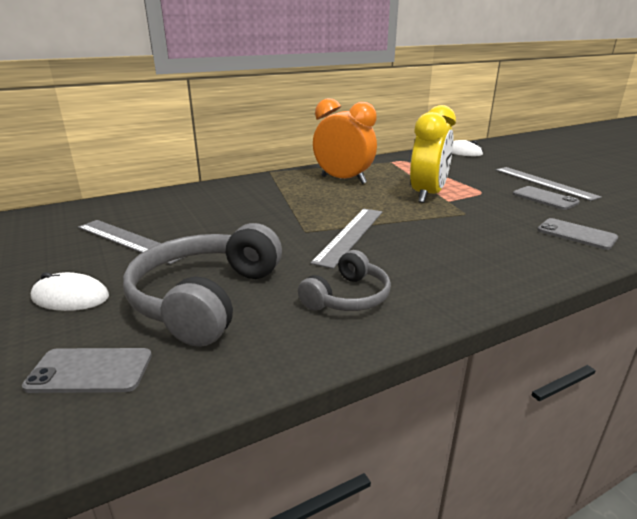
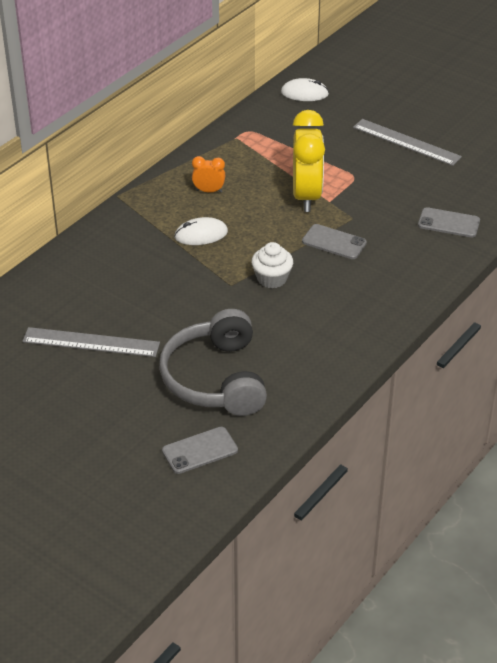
camera: 25 degrees left, 15 degrees up
white mouse [31,272,109,311] -> white mouse moved to [174,217,228,245]
grey headphones [298,250,391,311] -> none
grey ruler [310,209,383,269] -> white cupcake [251,242,293,288]
orange clock [313,98,377,184] -> orange clock [192,156,225,193], size x0.47
grey phone [513,186,580,210] -> grey phone moved to [302,224,367,259]

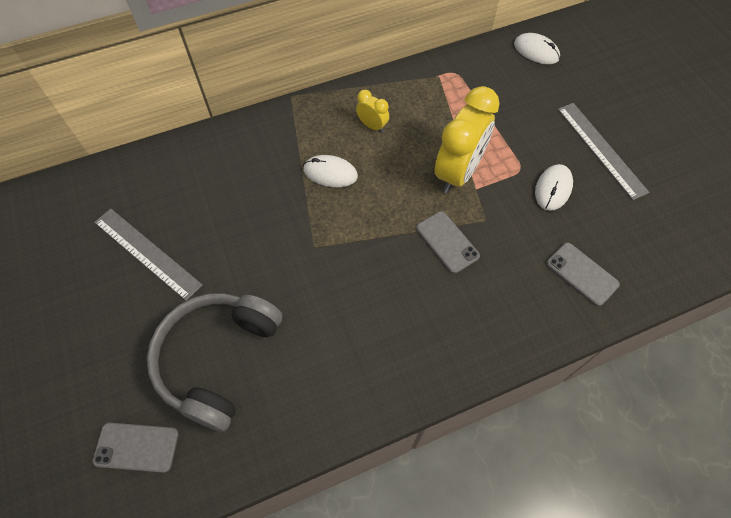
camera: 30 degrees right, 20 degrees up
orange clock [192,156,225,193] -> yellow clock [356,90,389,132]
white cupcake [251,242,293,288] -> none
none -> white mouse [535,164,573,211]

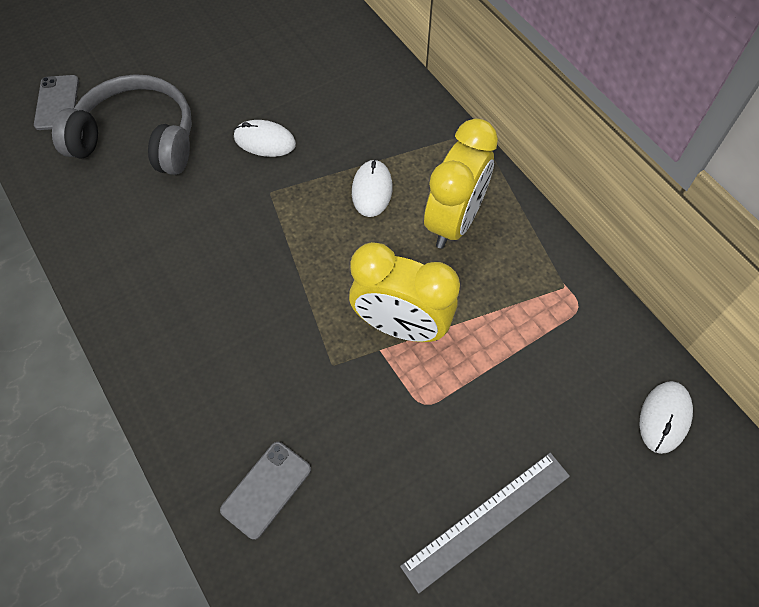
camera: 80 degrees right, 0 degrees up
grey ruler [94,209,203,301] -> none
yellow clock [356,90,389,132] -> yellow clock [424,118,498,249], size x2.13
grey phone [416,211,480,274] -> none
white mouse [535,164,573,211] -> white mouse moved to [234,120,296,157]

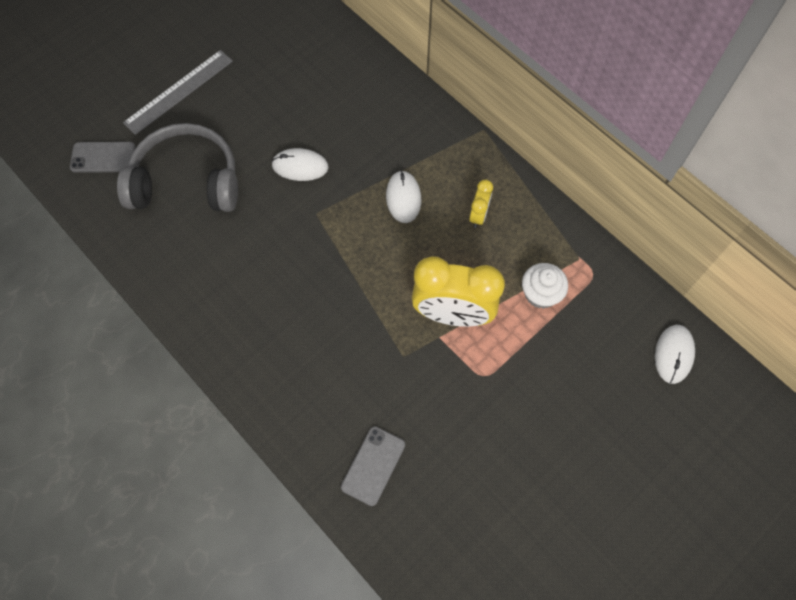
camera: 10 degrees left, 5 degrees up
grey phone [34,75,79,130] -> grey phone turned 75 degrees counterclockwise [70,142,136,173]
grey ruler [400,453,570,594] -> grey ruler moved to [123,50,233,135]
yellow clock [424,118,498,249] -> yellow clock [469,180,493,228], size x0.47
none -> white cupcake [522,263,568,309]

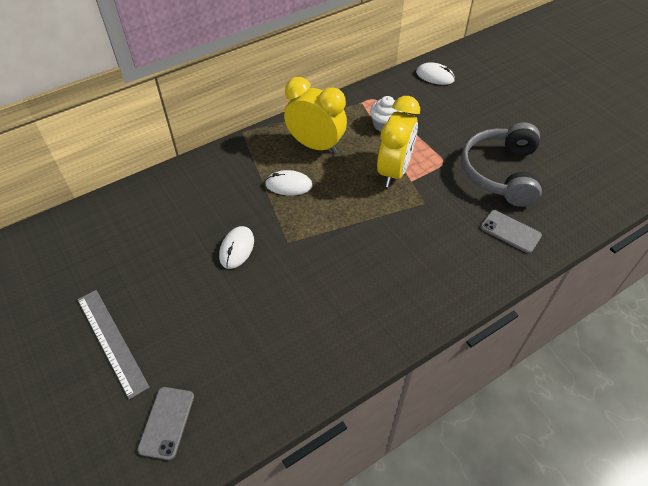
camera: 80 degrees left, 15 degrees down
grey headphones [117,123,238,212] -> grey headphones moved to [461,122,542,207]
yellow clock [469,180,493,228] -> yellow clock [284,77,347,154], size x2.13

